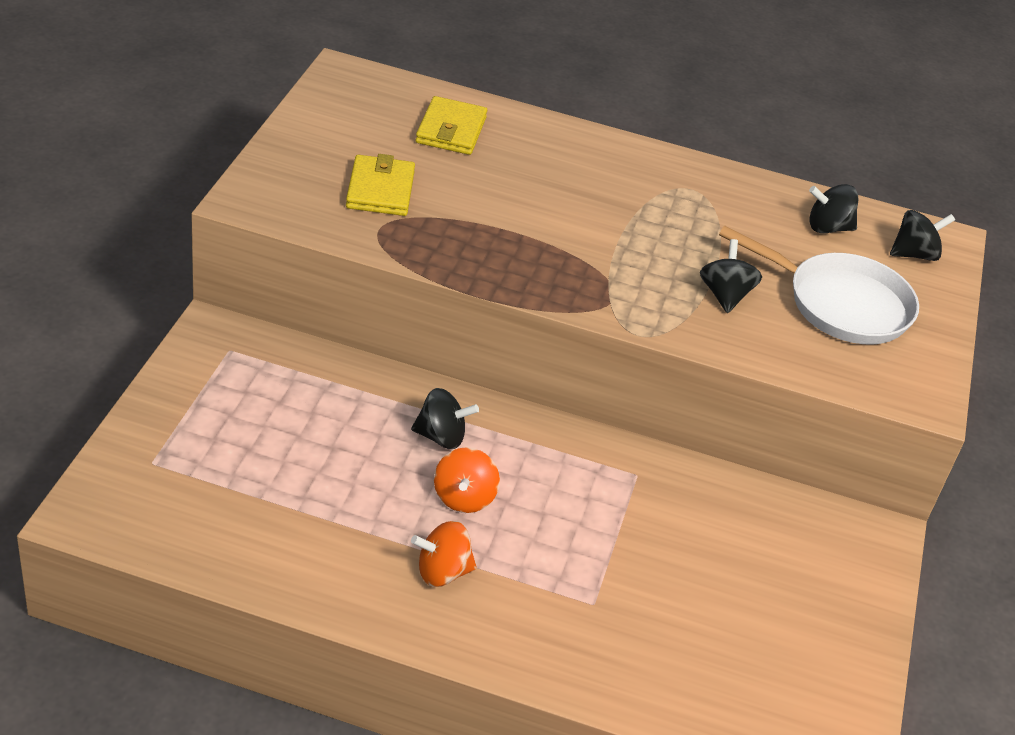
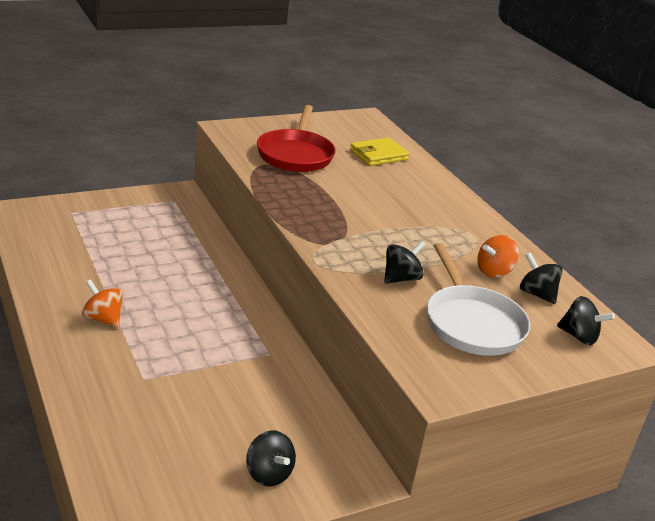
camera: 50 degrees right, 10 degrees down
yellow wallet [346,154,415,216] -> red pan [257,105,335,172]
black spinning top [411,388,479,449] -> black spinning top moved to [246,431,296,486]
orange spinning top [434,447,500,513] -> orange spinning top moved to [477,235,519,277]

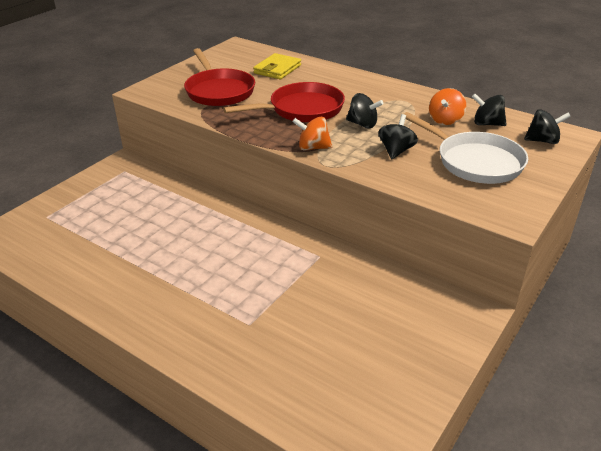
camera: 25 degrees left, 5 degrees up
orange spinning top [82,279,123,327] -> orange spinning top moved to [292,117,333,151]
black spinning top [246,431,296,486] -> black spinning top moved to [346,93,383,128]
none -> red pan [223,82,345,123]

